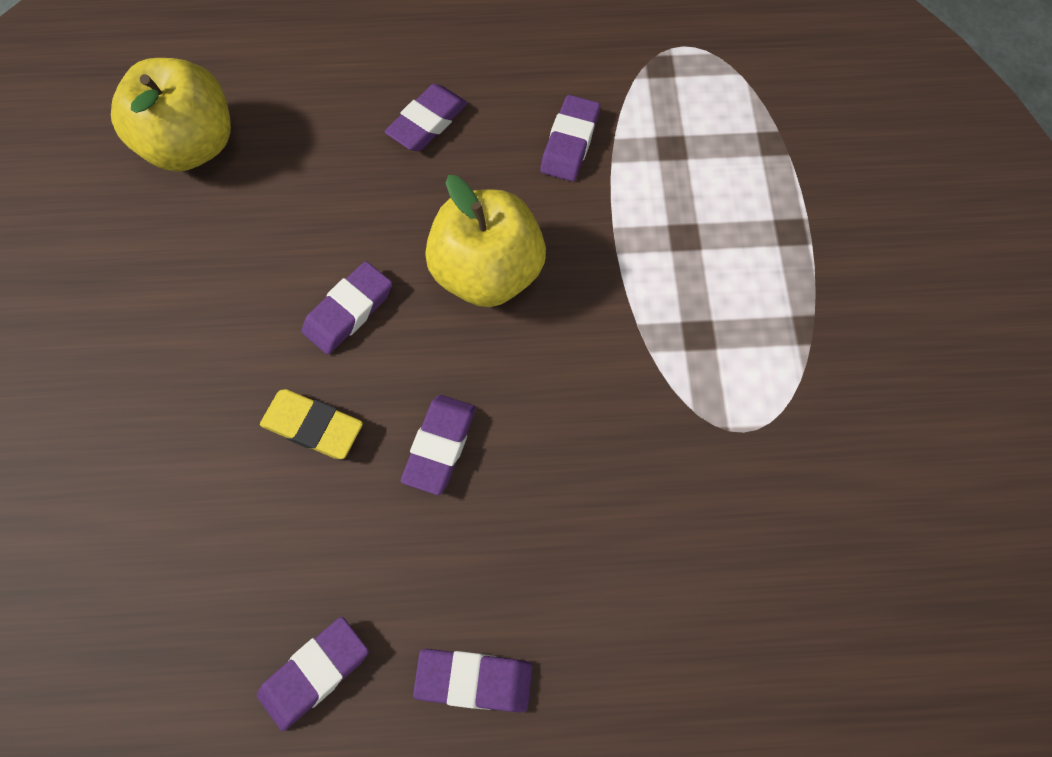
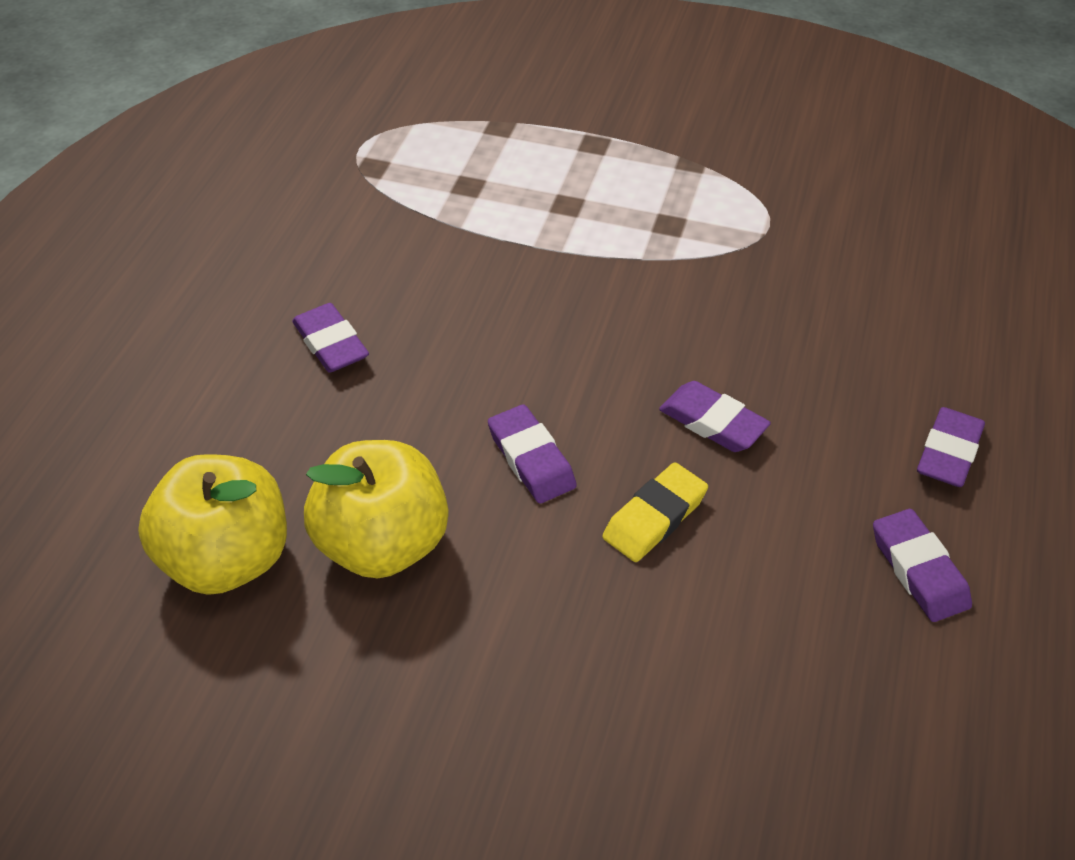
camera: 70 degrees left, 20 degrees down
yellow apple [425,175,546,307] -> yellow apple moved to [304,440,448,578]
purple eraser [540,95,600,181] -> none

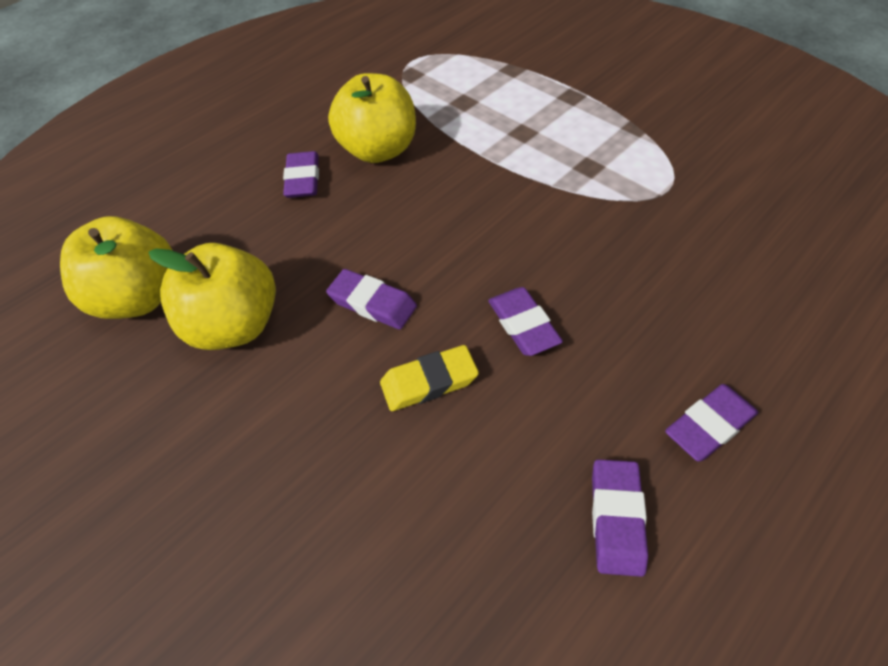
camera: 30 degrees right, 5 degrees up
purple eraser [488,404,577,503] -> purple eraser turned 60 degrees counterclockwise [326,269,417,330]
none -> yellow apple [328,73,416,163]

